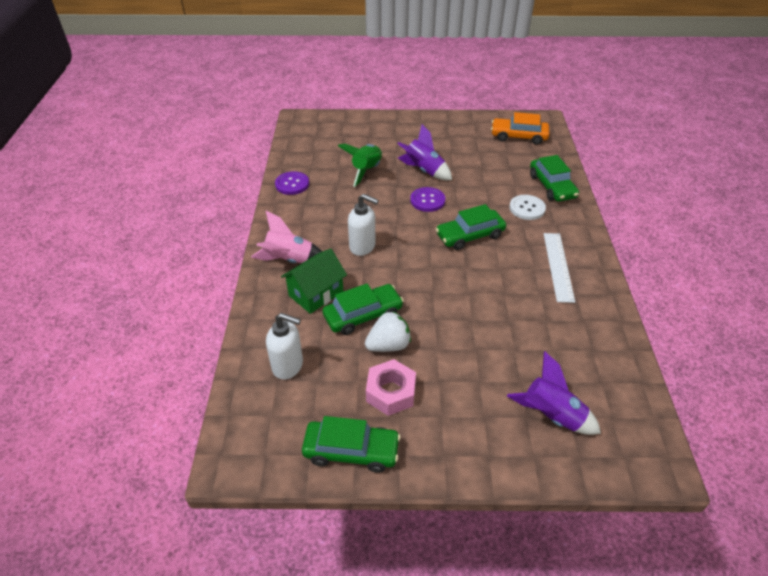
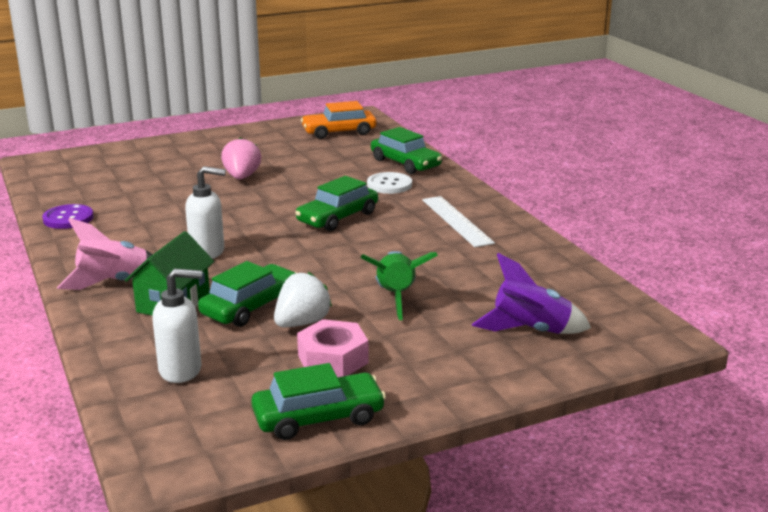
camera: 25 degrees left, 20 degrees down
green rocket [338,144,382,187] -> green rocket moved to [360,251,438,320]
purple rocket [397,124,452,180] -> pink strawberry [221,137,261,179]
purple button [410,187,445,212] -> none

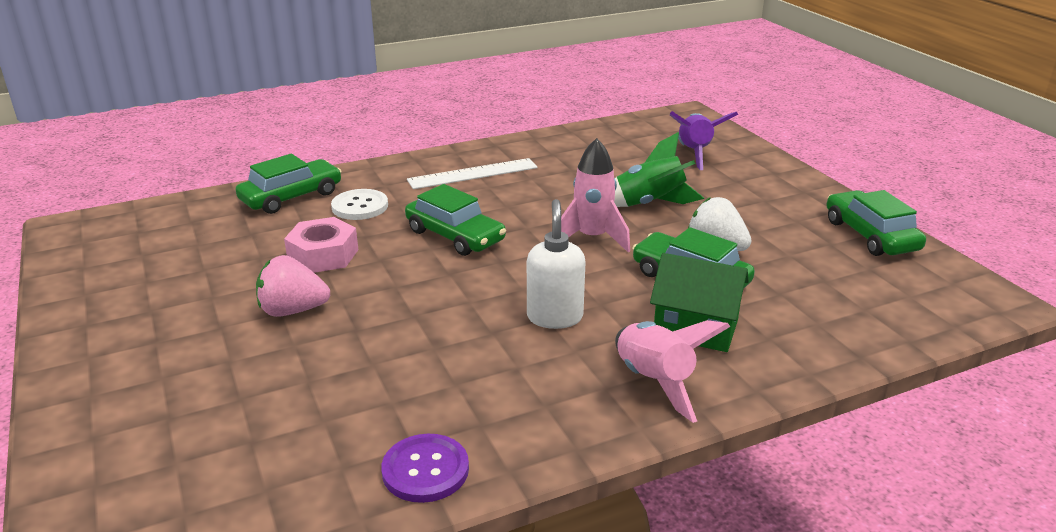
camera: 90 degrees left, 5 degrees up
white soap dispenser [152,268,202,383] -> none
pink nut [297,319,369,377] -> pink nut moved to [284,217,358,273]
orange car [301,101,377,139] -> none
none -> pink rocket [561,138,630,252]

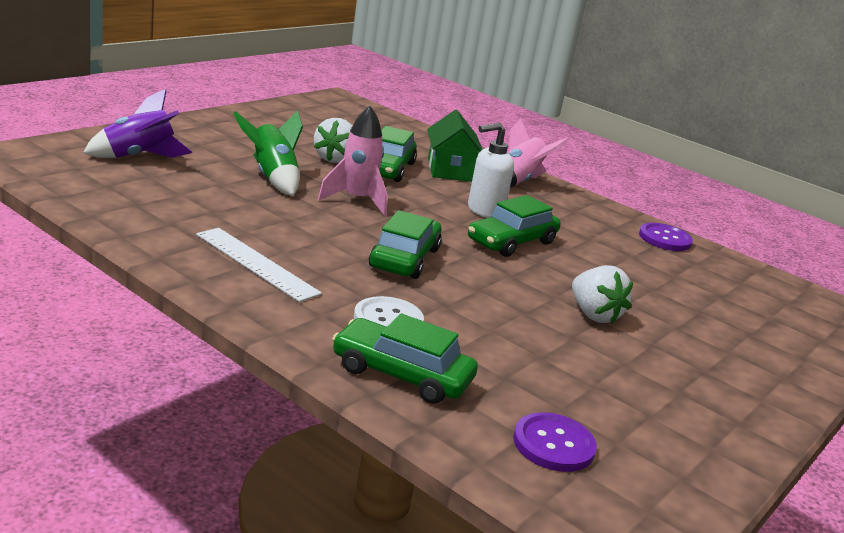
camera: 120 degrees left, 5 degrees down
pink strawberry [256,255,330,317] -> white strawberry [572,265,633,323]
pink nut [284,217,358,273] -> none
green car [826,190,926,256] -> green car moved to [468,195,561,257]
none -> purple button [513,412,597,472]

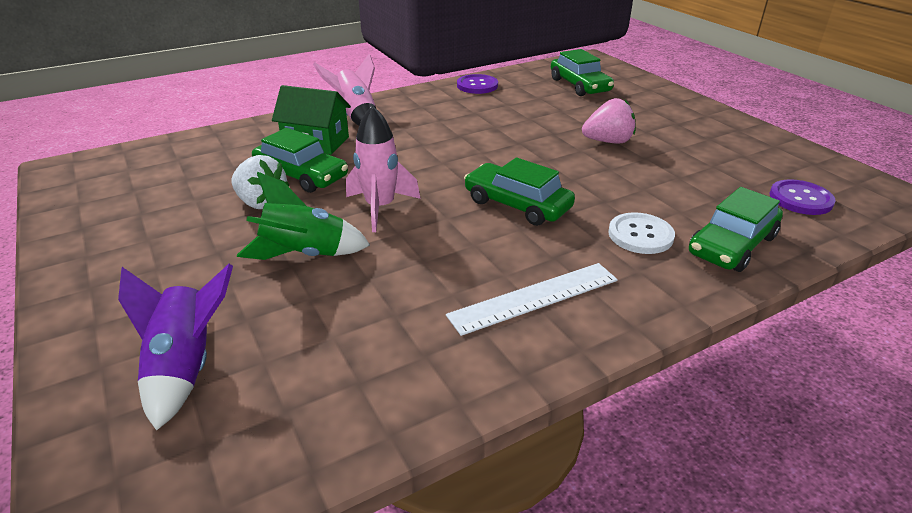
camera: 65 degrees left, 10 degrees up
white soap dispenser [468,122,514,218] -> none
green car [468,195,561,257] -> green car moved to [551,49,614,96]
white strawberry [572,265,633,323] -> pink strawberry [582,98,636,144]

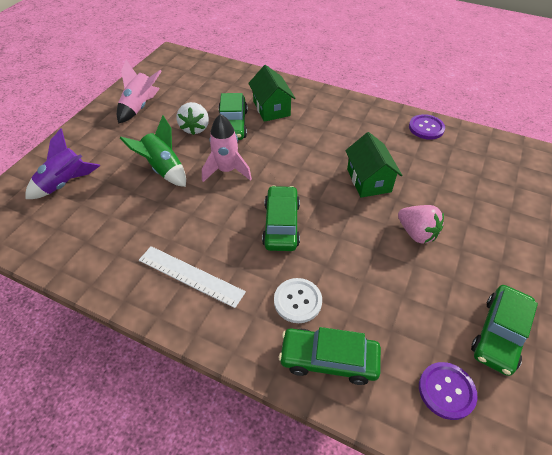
camera: 55 degrees right, 15 degrees up
pink rocket [313,54,376,126] -> pink rocket moved to [117,60,162,124]
green car [551,49,614,96] -> green car moved to [471,285,538,376]
none -> green house [345,132,402,198]

